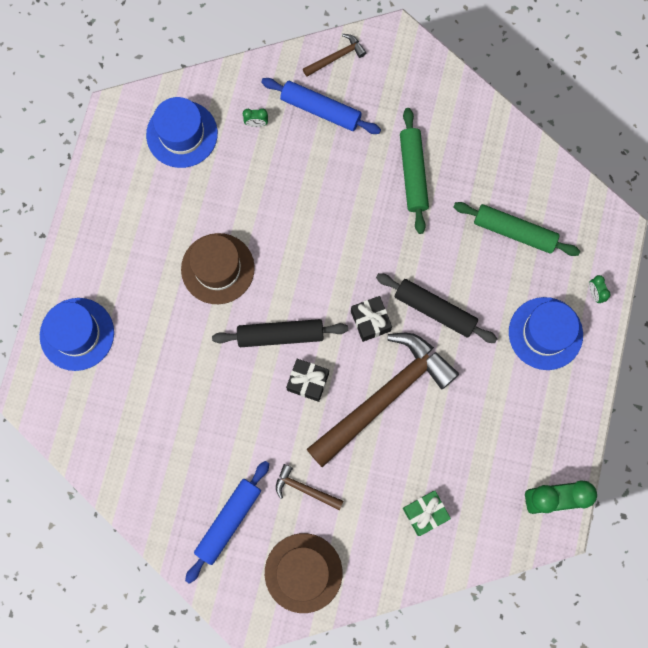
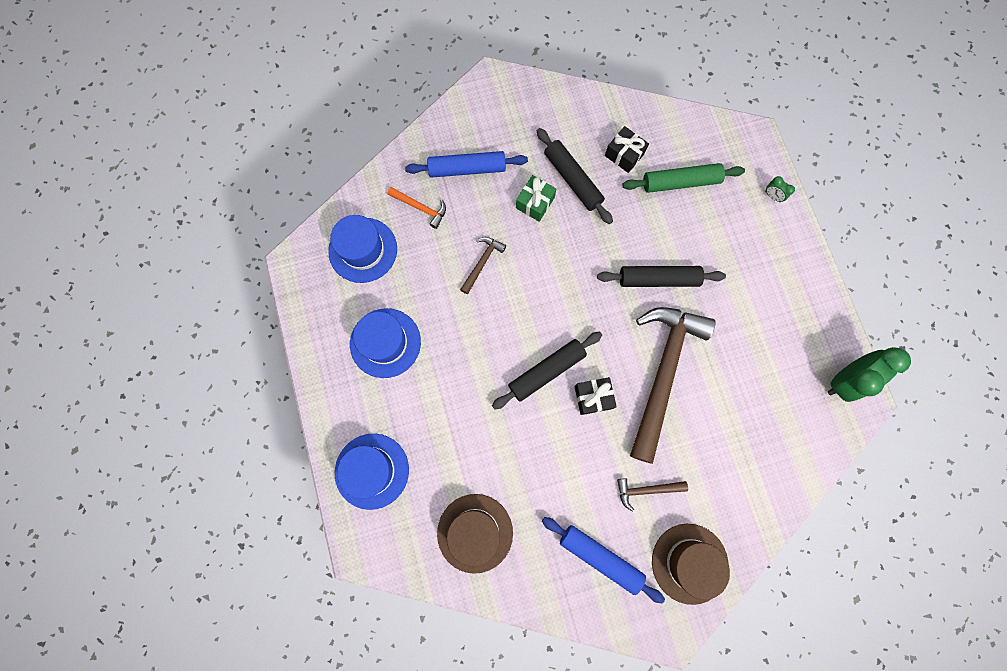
camera: 30 degrees left, 0 degrees up
brown hat [181,233,255,304] -> brown hat moved to [437,494,513,574]
blue rolling pin [185,461,269,584] -> blue rolling pin turned 60 degrees counterclockwise [542,517,665,604]
green clock [243,109,268,127] -> orange hammer [387,187,446,229]
brown hammer [303,34,366,77] -> brown hammer moved to [460,237,506,294]
black gift [351,296,392,342] -> black gift moved to [605,126,649,173]
green rolling pin [400,108,429,234] -> black rolling pin [537,128,613,224]
green gift [403,491,451,536] -> green gift moved to [516,175,556,221]
blue hat [509,297,583,370] -> blue hat moved to [350,308,421,378]

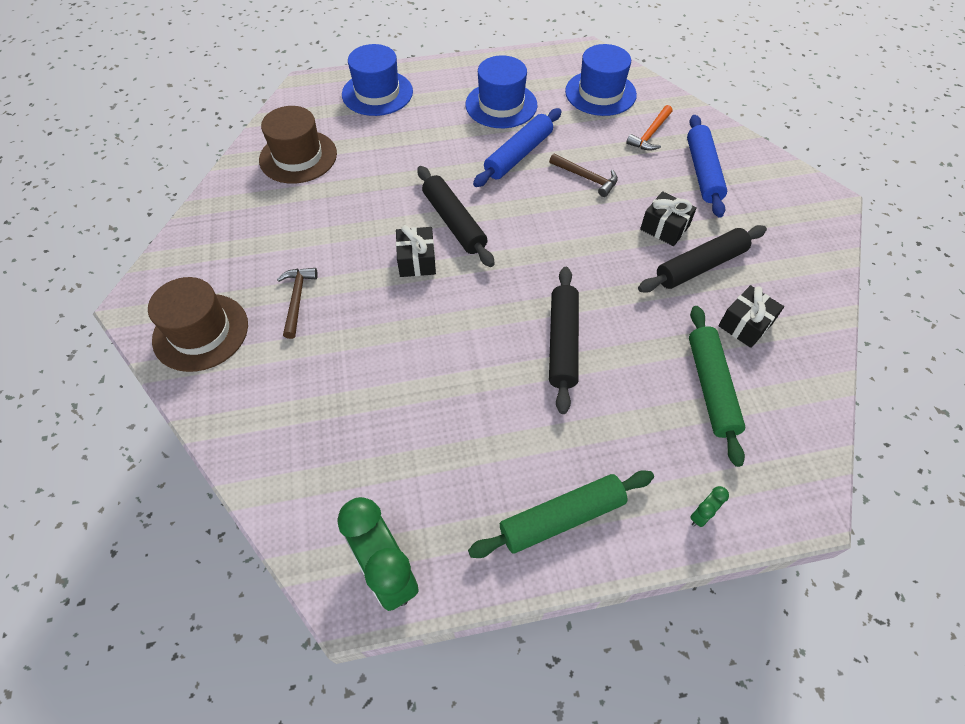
camera: 95 degrees right, 20 degrees down
green gift [516,175,556,221] -> black gift [640,191,697,246]
blue rolling pin [542,517,665,604] -> blue rolling pin moved to [473,108,562,187]
brown hammer [630,307,715,464] -> none
none -> green rolling pin [468,470,654,558]

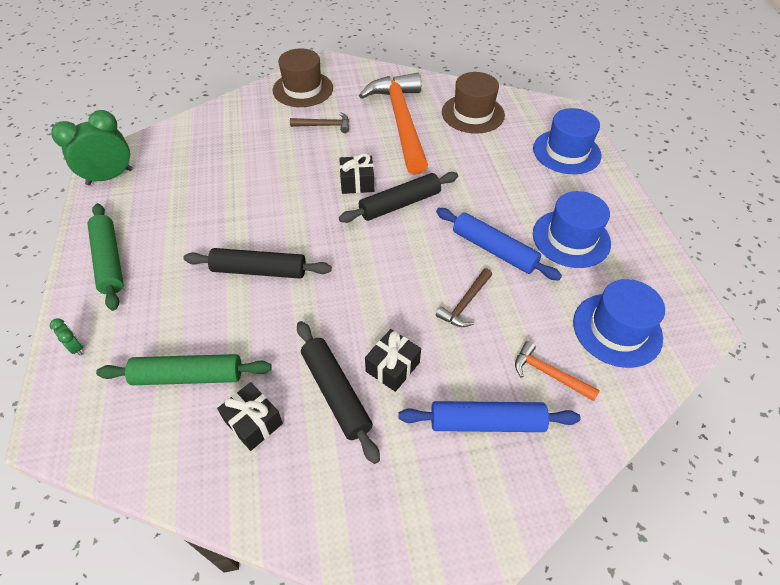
camera: 90 degrees right, 5 degrees down
none -> orange hammer [359,73,428,175]

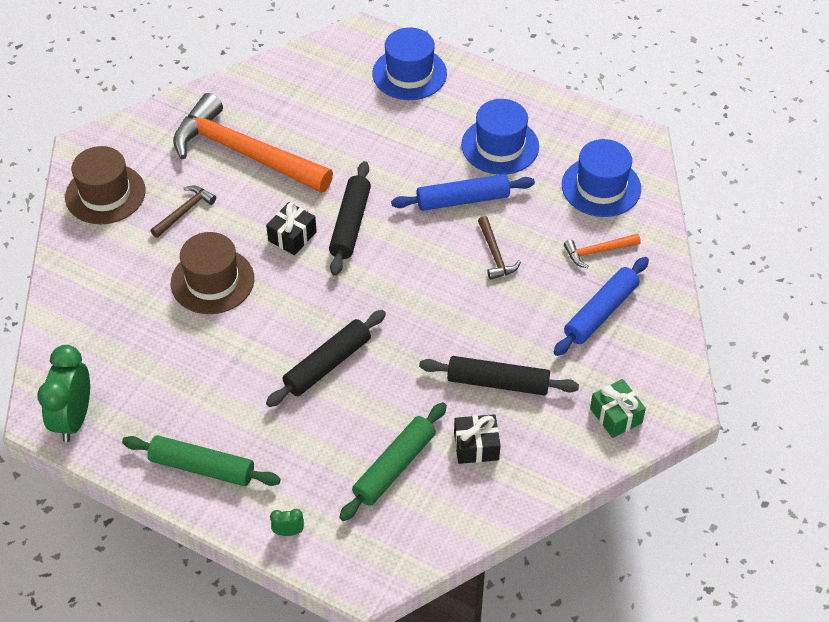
camera: 50 degrees left, 0 degrees up
black gift [365,329,421,392] -> none
brown hat [442,72,505,133] -> brown hat moved to [171,232,254,314]
none -> green gift [590,379,646,438]

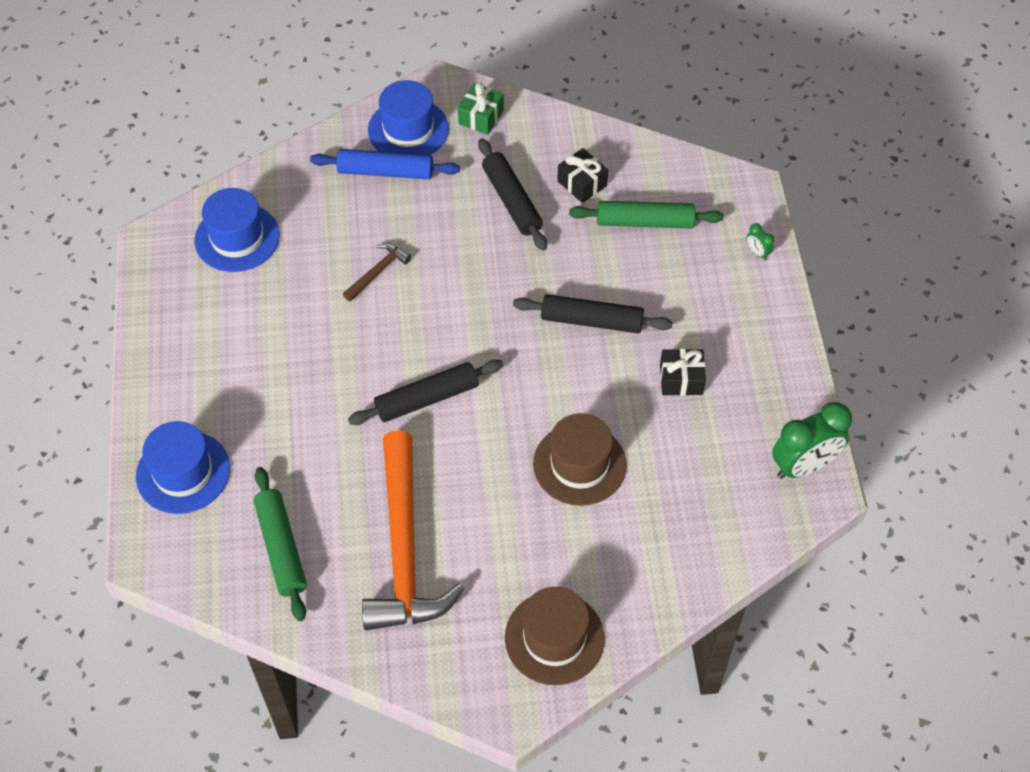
camera: 125 degrees left, 5 degrees up
green rolling pin [122,435,281,486] -> green rolling pin moved to [254,467,307,621]
brown hammer [151,185,216,238] -> none
black gift [266,202,317,255] -> black gift moved to [660,349,706,396]
blue rolling pin [391,174,535,211] -> none
blue hat [461,99,539,175] -> blue hat moved to [368,80,449,155]
orange hammer [564,234,641,268] -> none

